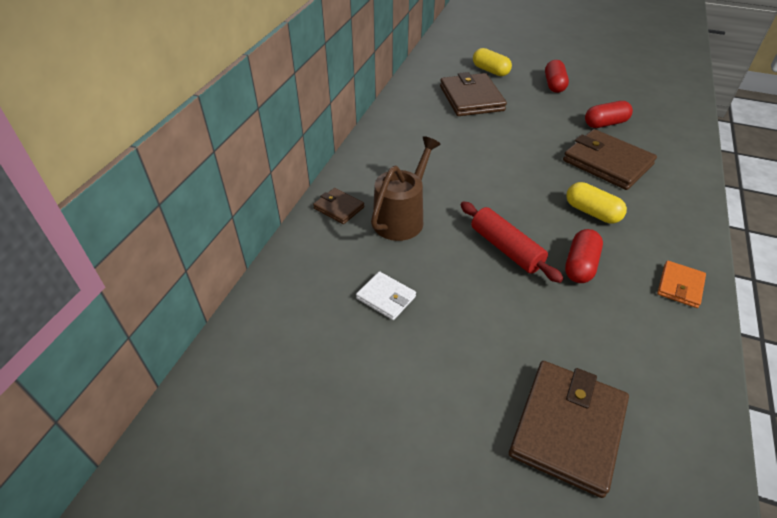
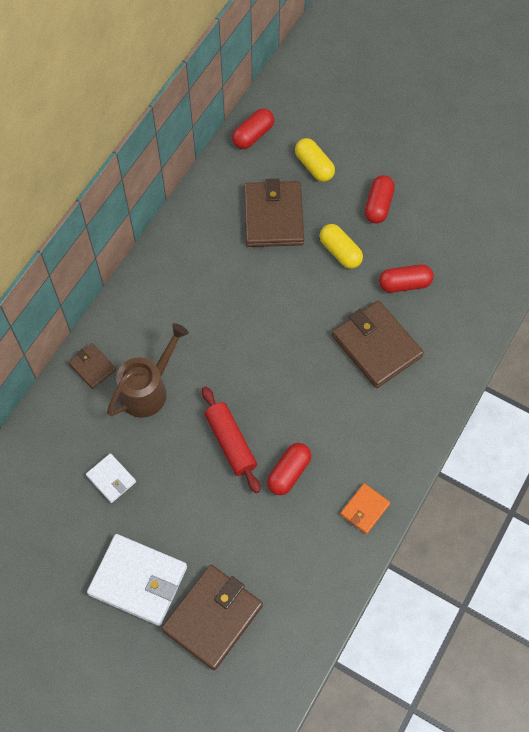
camera: 10 degrees right, 20 degrees up
yellow capsule [566,182,627,223] -> yellow capsule moved to [319,224,363,269]
none -> white wallet [87,534,187,626]
none -> red capsule [232,108,274,149]

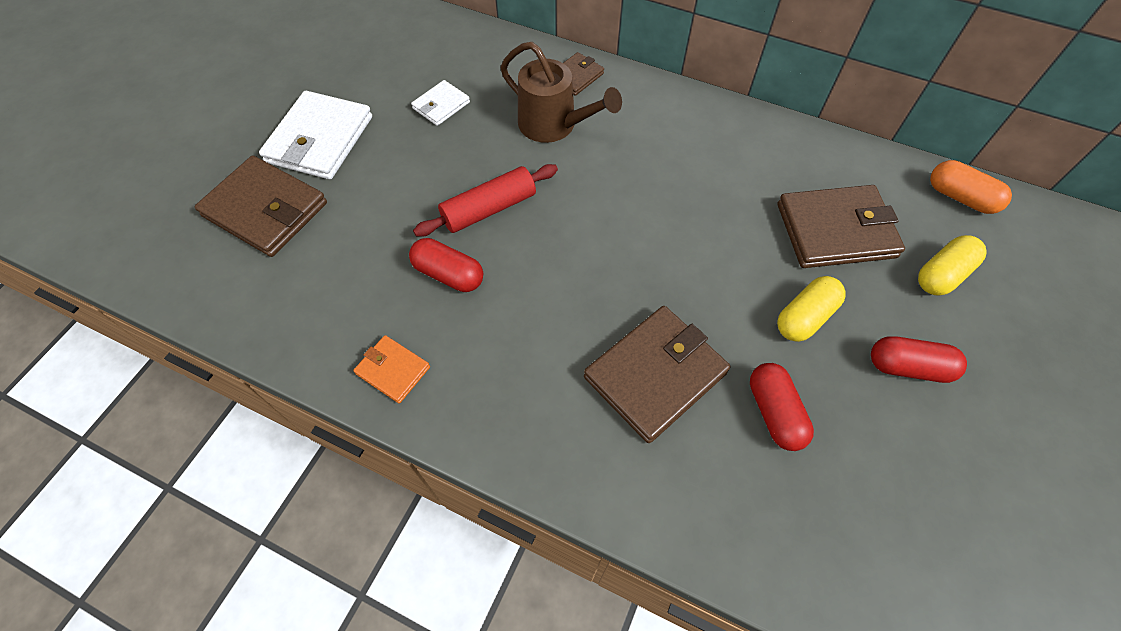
camera: 85 degrees right, 5 degrees down
red capsule [232,108,274,149] -> orange capsule [930,160,1012,214]

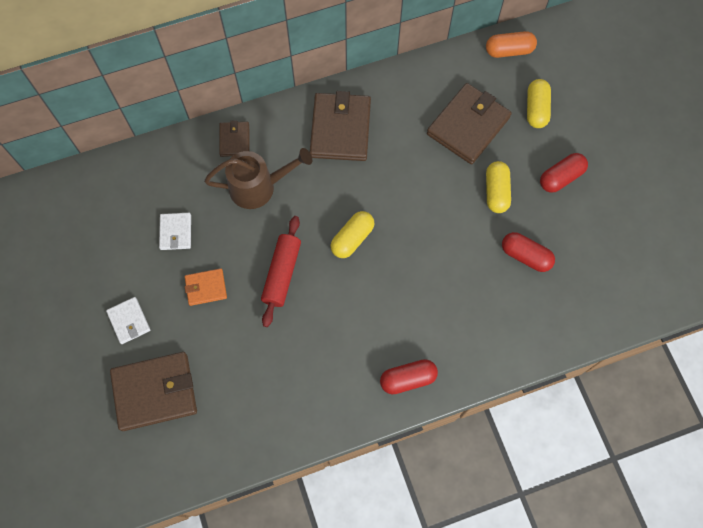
camera: 45 degrees left, 10 degrees up
white wallet [259,91,372,180] -> white wallet [106,297,150,344], size x0.52
orange wallet [353,335,430,403] -> orange wallet moved to [185,268,227,306]
red capsule [409,238,483,292] -> red capsule moved to [380,359,438,395]
brown wallet [584,306,730,443] -> brown wallet moved to [310,91,371,161]
none -> yellow capsule [330,211,375,258]

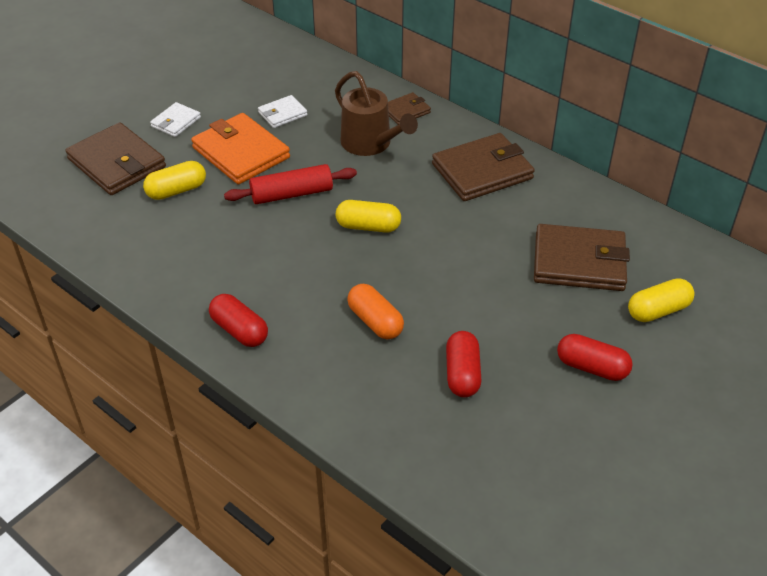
camera: 60 degrees right, 25 degrees down
orange wallet [185,268,227,306] -> orange wallet [191,113,290,184], size x1.93
orange capsule [486,31,537,58] -> orange capsule moved to [347,284,404,340]
yellow capsule [486,161,511,213] -> yellow capsule moved to [143,161,206,200]

